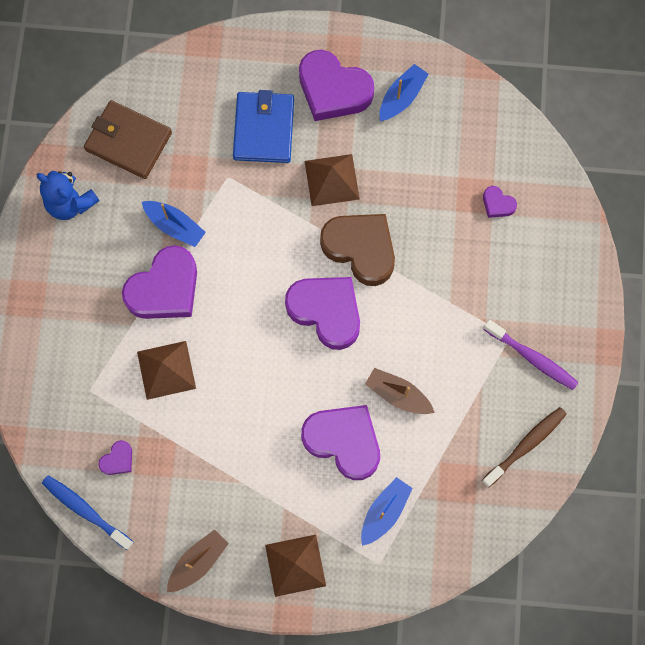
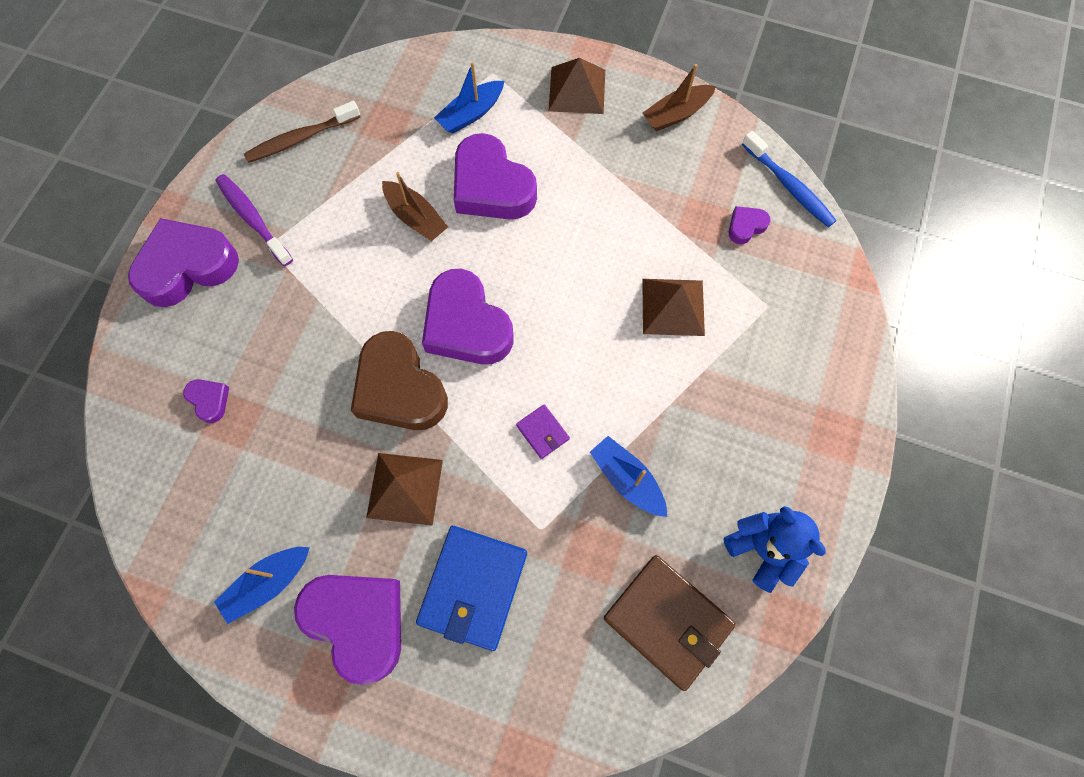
camera: 165 degrees left, 5 degrees down
purple heart [122,245,197,319] -> purple heart moved to [128,218,239,307]
none -> purple wallet [516,404,570,459]

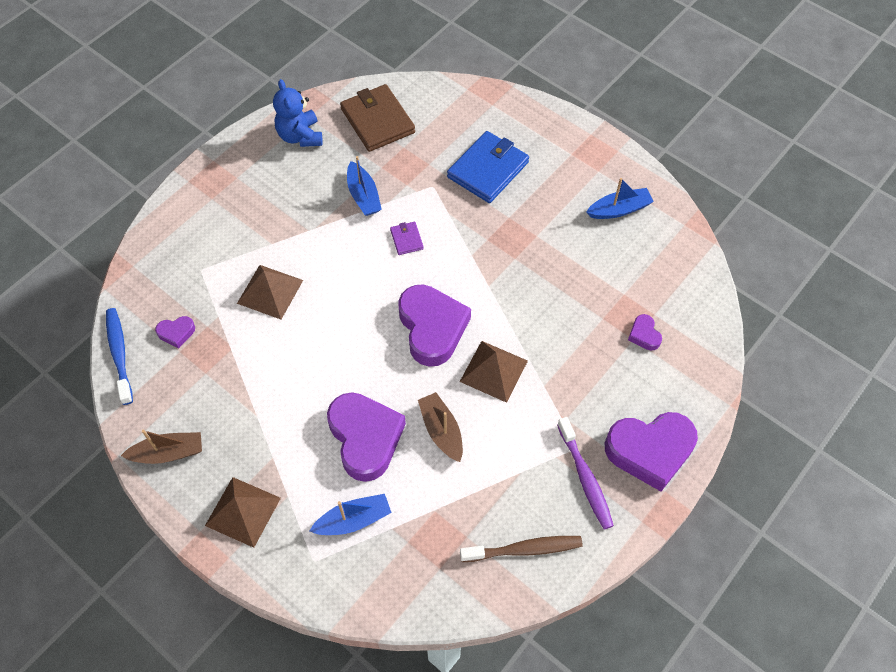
camera: 160 degrees left, 10 degrees down
purple heart [294,575,401,685] -> none
brown heart [351,331,448,430] -> none
brown pyramid [366,453,443,526] -> brown pyramid moved to [460,341,528,403]

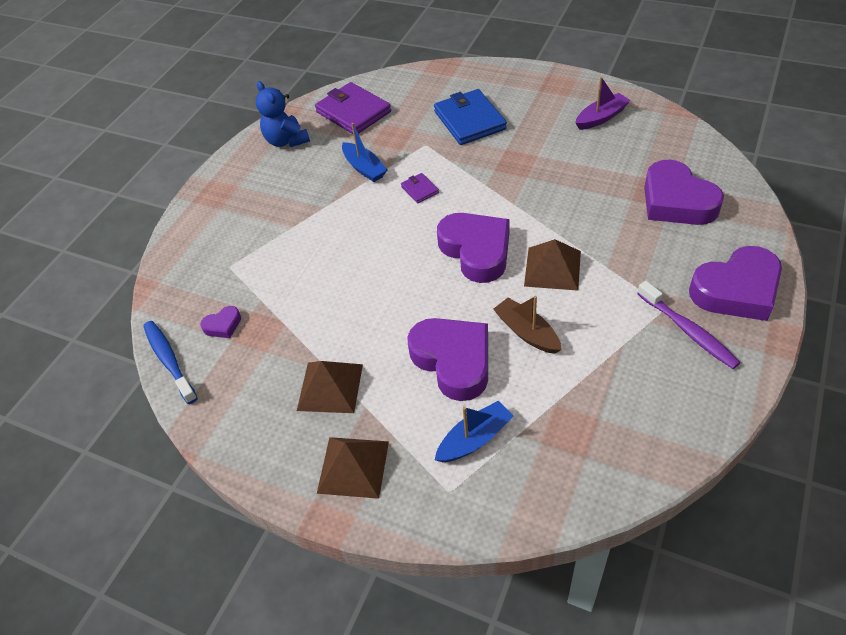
camera: 10 degrees left, 10 degrees down
brown boat [121,430,202,464] -> none
brown pyramid [237,265,303,319] -> brown pyramid moved to [297,361,363,413]
brown wallet [340,84,415,152] -> purple wallet [315,82,391,134]
blue wallet [447,131,529,203] -> blue wallet turned 45 degrees counterclockwise [434,89,507,145]
brown toothbrush [460,536,583,562] -> none
blue boat [586,178,654,219] -> purple boat [575,77,631,130]
purple heart [628,314,662,350] -> purple heart [644,160,724,225], size x2.24

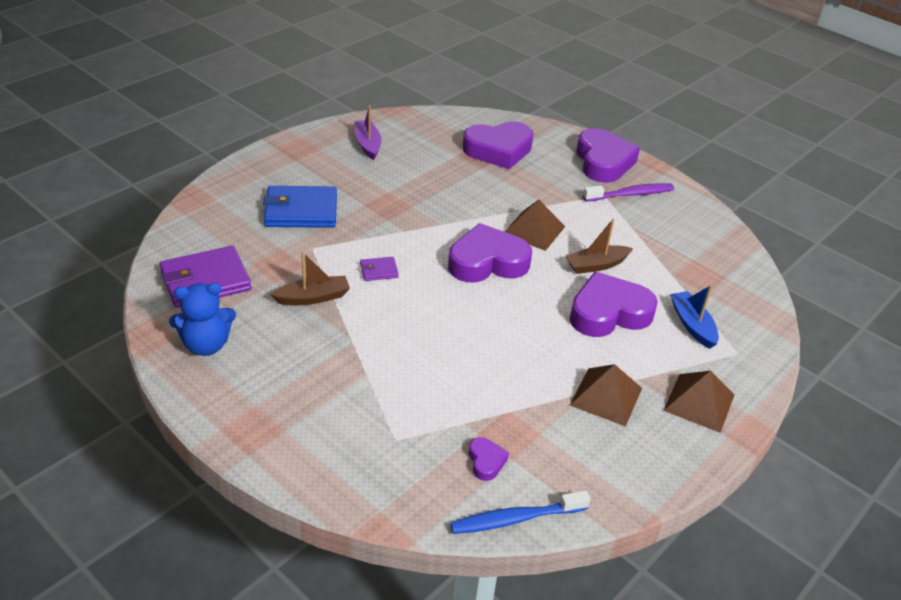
camera: 80 degrees left, 10 degrees down
blue boat [342,123,387,182] -> brown boat [270,252,350,305]

